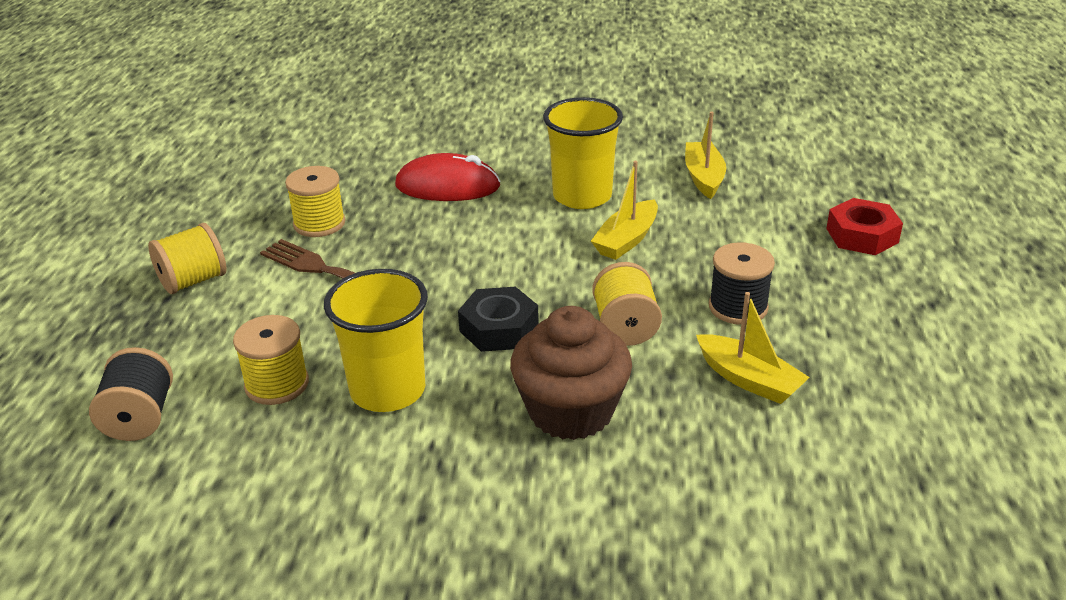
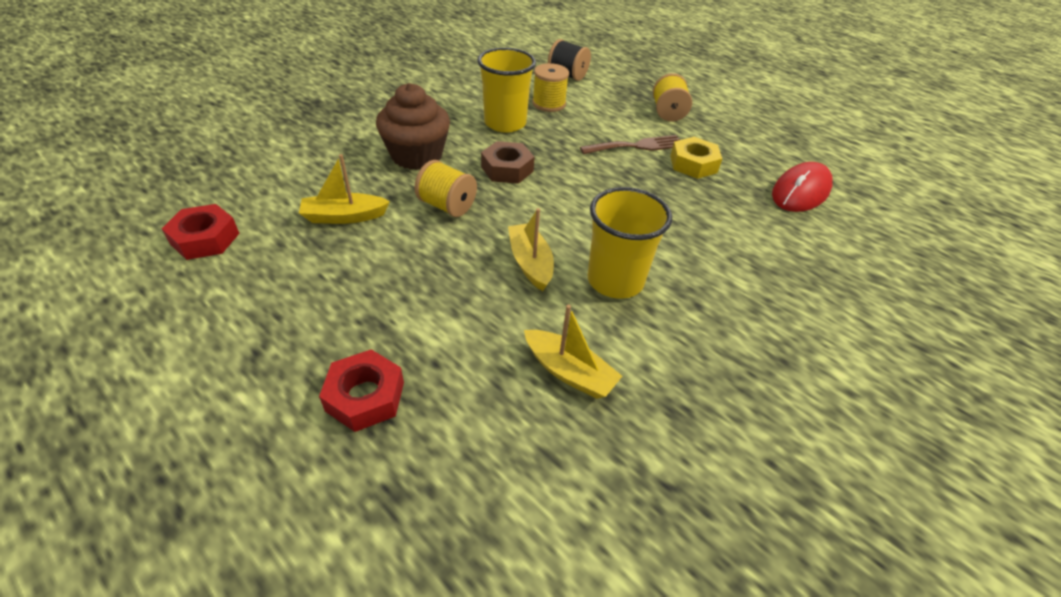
camera: 125 degrees right, 10 degrees up
yellow spool [285,166,345,237] -> yellow nut [670,137,722,179]
red mouse [395,153,500,201] -> red mouse moved to [772,162,833,212]
black nut [458,287,539,352] -> brown nut [481,141,534,184]
black spool [709,242,775,325] -> none
none -> red nut [162,204,240,260]

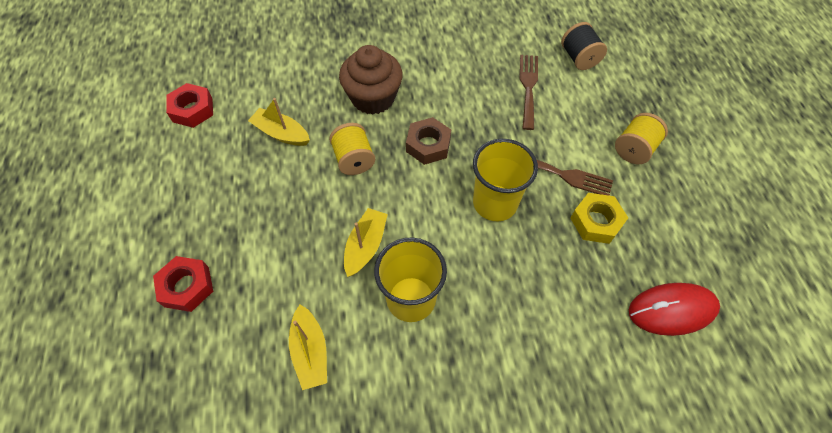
camera: 40 degrees right, 15 degrees up
yellow cup [477,48,536,133] -> yellow cup moved to [473,139,538,221]
yellow spool [532,63,569,112] -> brown fork [519,55,538,130]

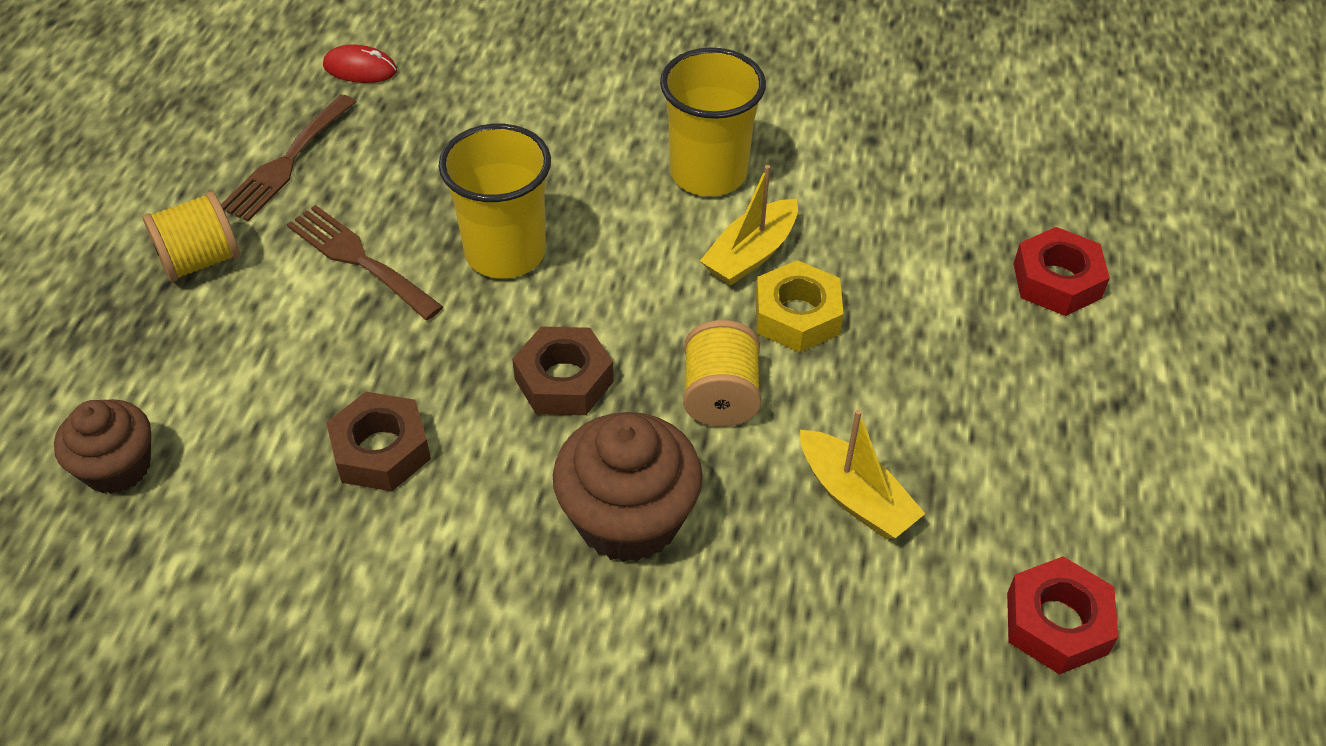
camera: 160 degrees left, 10 degrees down
yellow boat [289,305,327,390] -> none
brown fork [519,55,538,130] -> brown fork moved to [221,94,356,222]
black spool [561,22,607,70] -> brown cupcake [54,399,151,494]
yellow nut [570,193,628,244] -> yellow nut moved to [755,260,844,352]
red mouse [629,283,720,336] -> red mouse [323,45,397,83], size x0.58
none -> brown nut [326,392,431,491]

